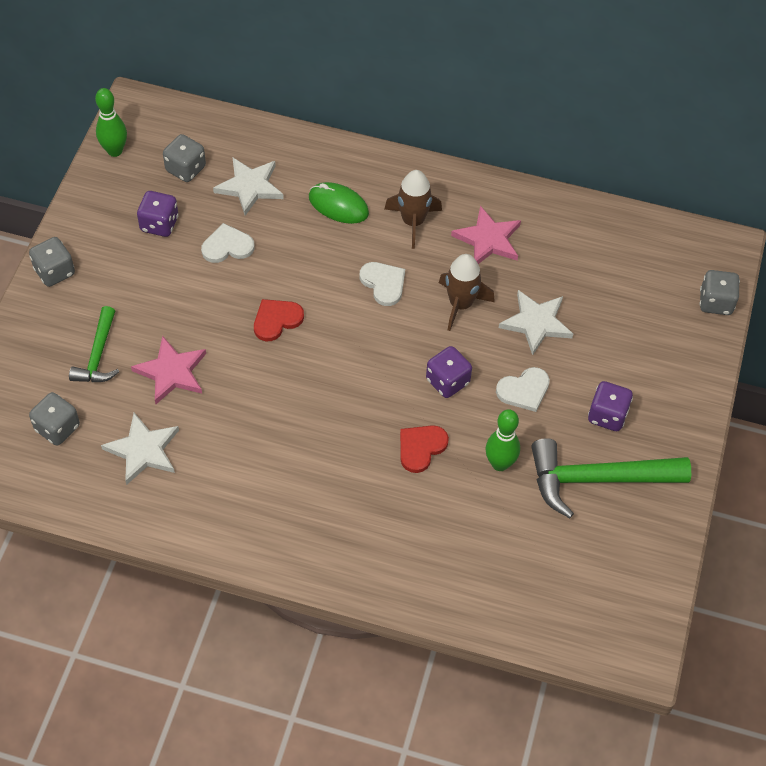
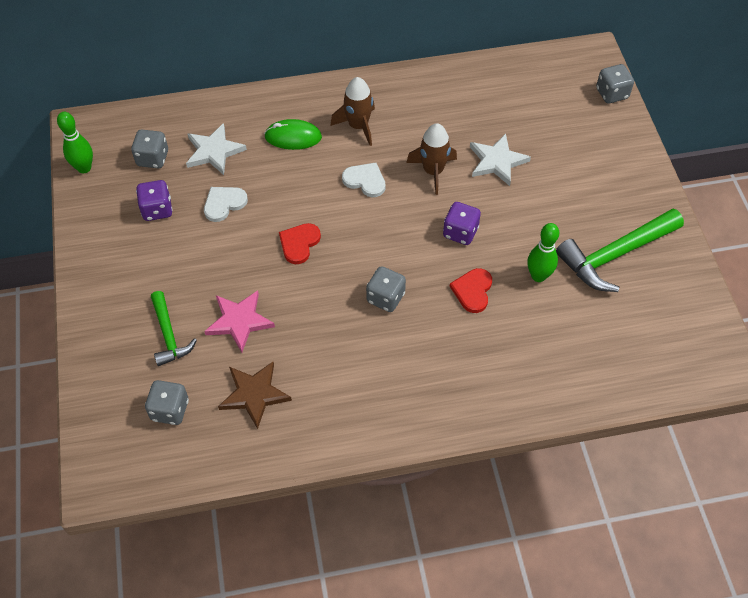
camera: 25 degrees left, 0 degrees up
grey dice [29,237,75,287] -> grey dice moved to [366,266,406,312]
white star [101,413,179,485] -> brown star [218,361,292,429]
pink star [451,206,521,264] -> none
white heart [496,367,550,412] -> none
purple dice [588,381,633,431] -> none

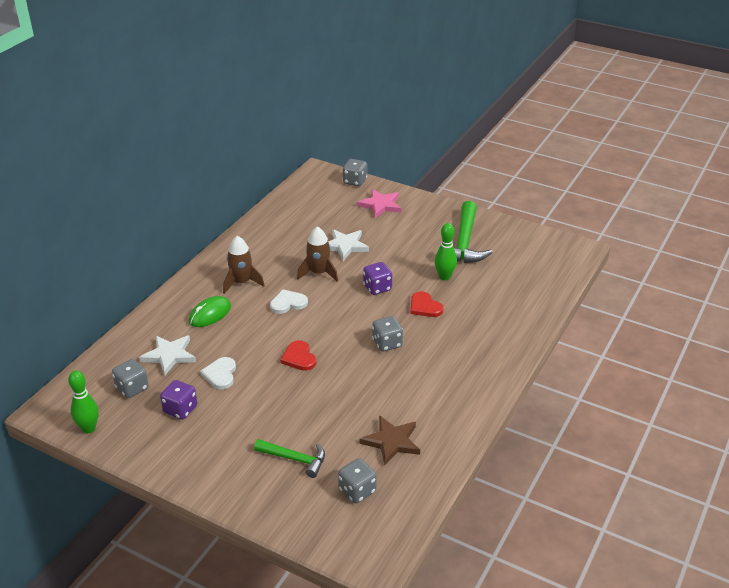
camera: 50 degrees left, 20 degrees down
pink star [204,291,275,353] -> pink star moved to [357,189,402,218]

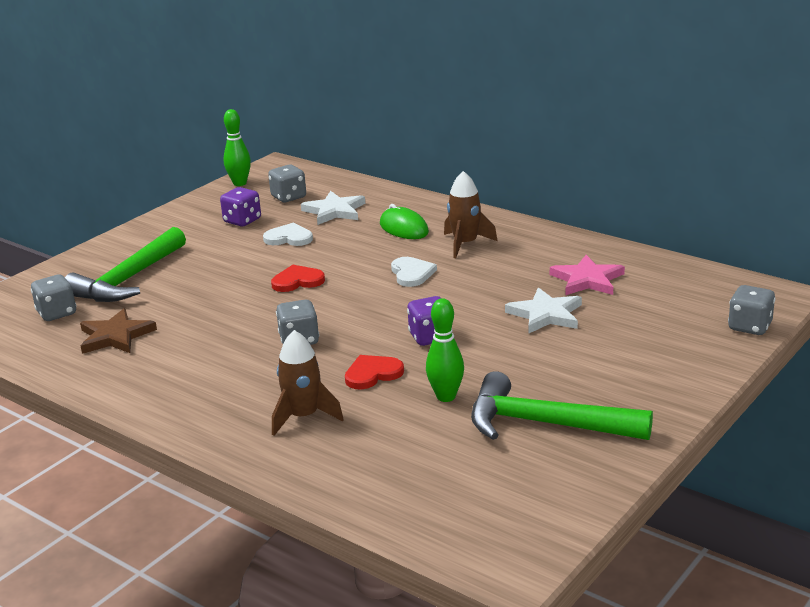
camera: 100 degrees right, 10 degrees down
green hammer [254,439,325,478] -> green hammer [65,227,186,302], size x1.70
brown rocket [297,226,338,282] -> brown rocket moved to [272,330,344,436]
pink star [357,189,402,218] -> pink star moved to [550,255,625,295]

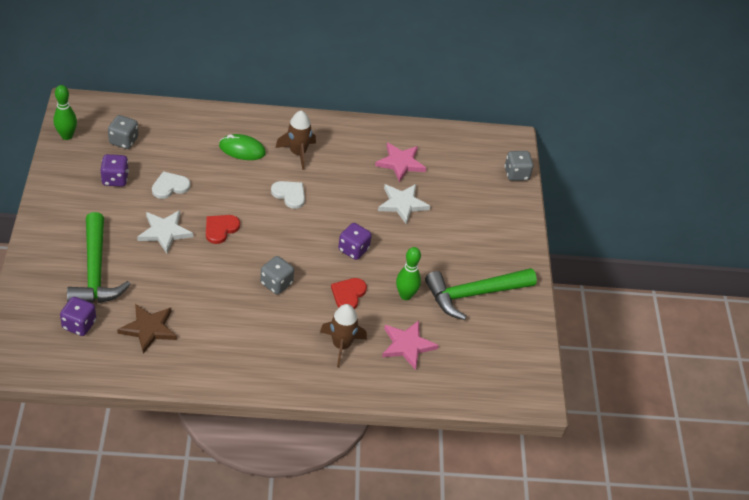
camera: 45 degrees left, 20 degrees up
grey dice [31,275,76,321] -> purple dice [60,297,96,336]
white star [301,191,365,225] -> white star moved to [137,210,193,254]
none -> pink star [382,320,439,370]

